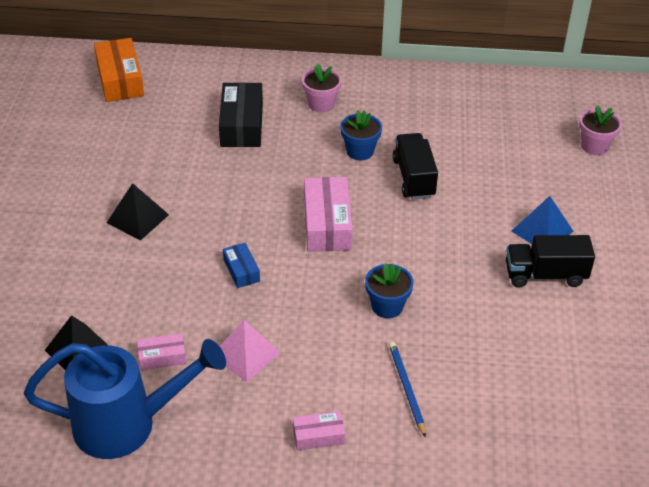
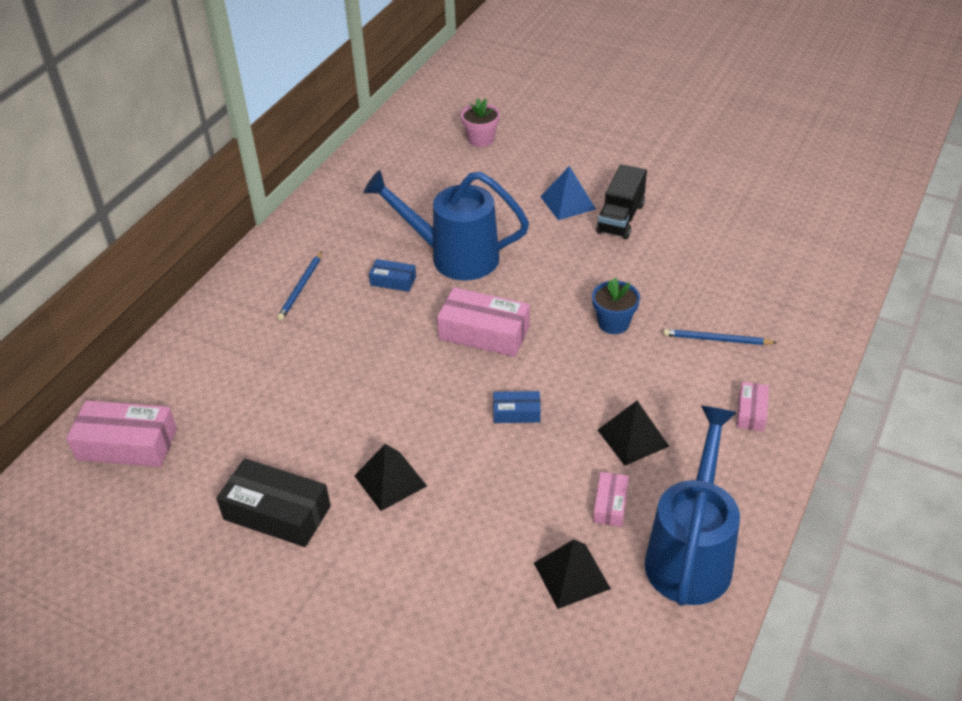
camera: 65 degrees left, 0 degrees up
orange box [94,38,144,102] -> pink box [66,400,177,467]
black box [219,82,263,147] -> black box moved to [216,458,331,547]
pink pyramid [220,320,281,382] -> black pyramid [598,401,670,466]
pink flower pot [302,64,342,112] -> blue pencil [277,251,322,321]
blue flower pot [340,110,382,160] -> blue box [369,259,416,292]
black truck [393,133,438,200] -> blue watering can [363,170,529,280]

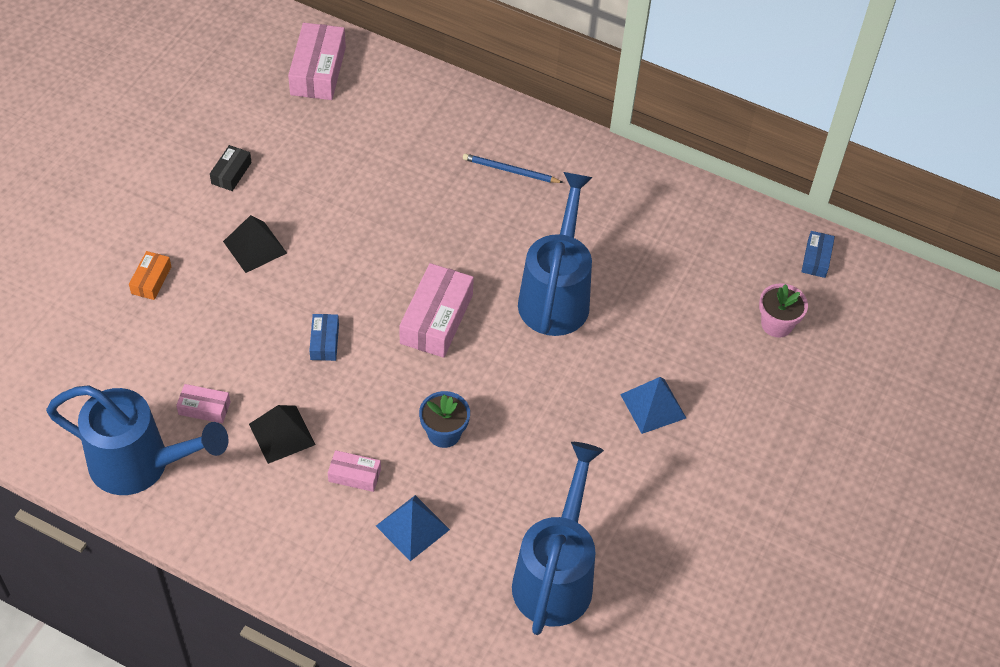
camera: 85 degrees right, 10 degrees up
black box [216,458,331,547] -> black box [210,145,251,191], size x0.53
blue box [369,259,416,292] -> blue box moved to [801,231,835,278]
black pyramid [534,539,611,609] -> none
black truck [596,164,647,239] -> none
blue pencil [663,329,777,345] -> blue pyramid [376,495,450,561]
pink box [737,382,769,431] -> pink box moved to [328,450,381,492]
none -> orange box [129,251,171,300]
none -> blue watering can [512,442,604,635]

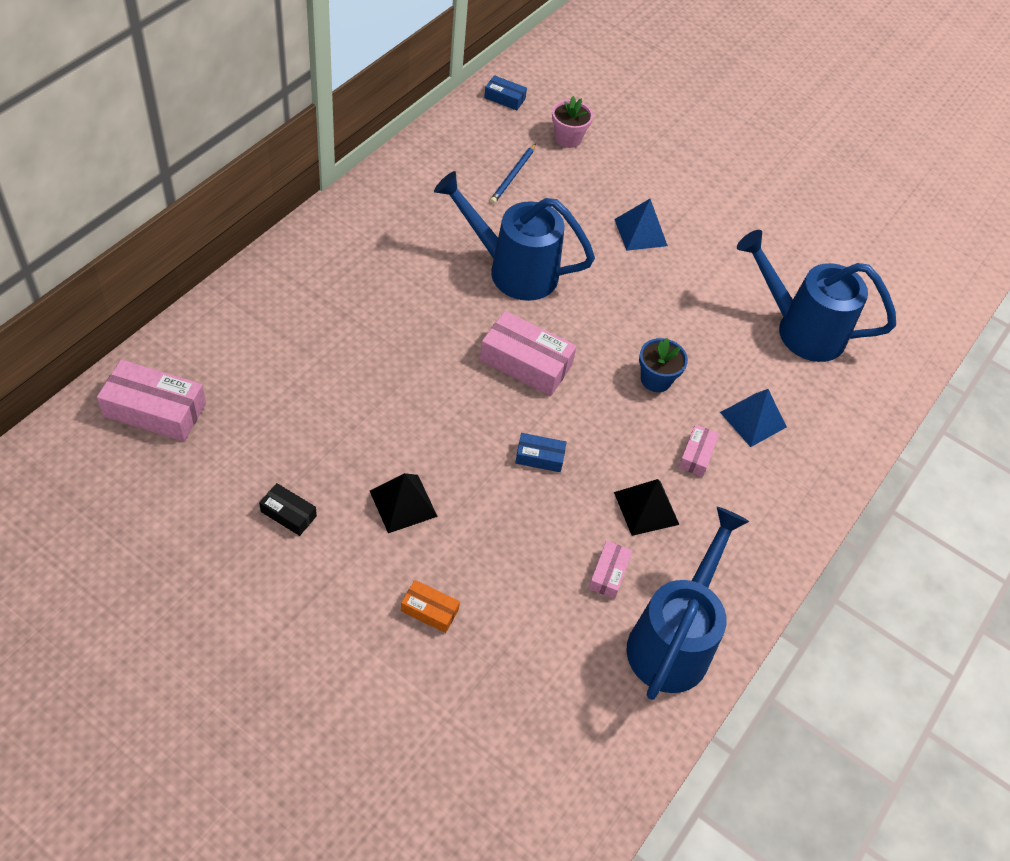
camera: 85 degrees left, 0 degrees up
blue pencil [463,154,564,183] -> blue pencil moved to [490,144,536,204]

